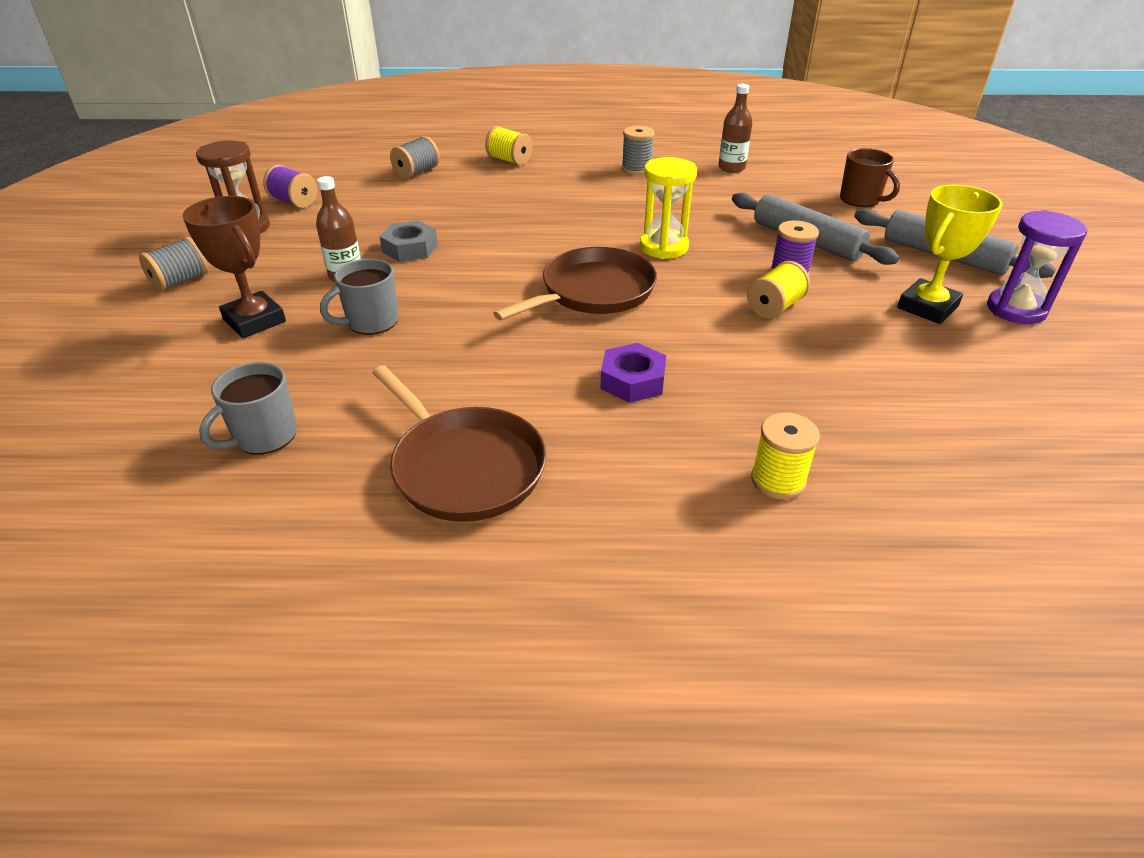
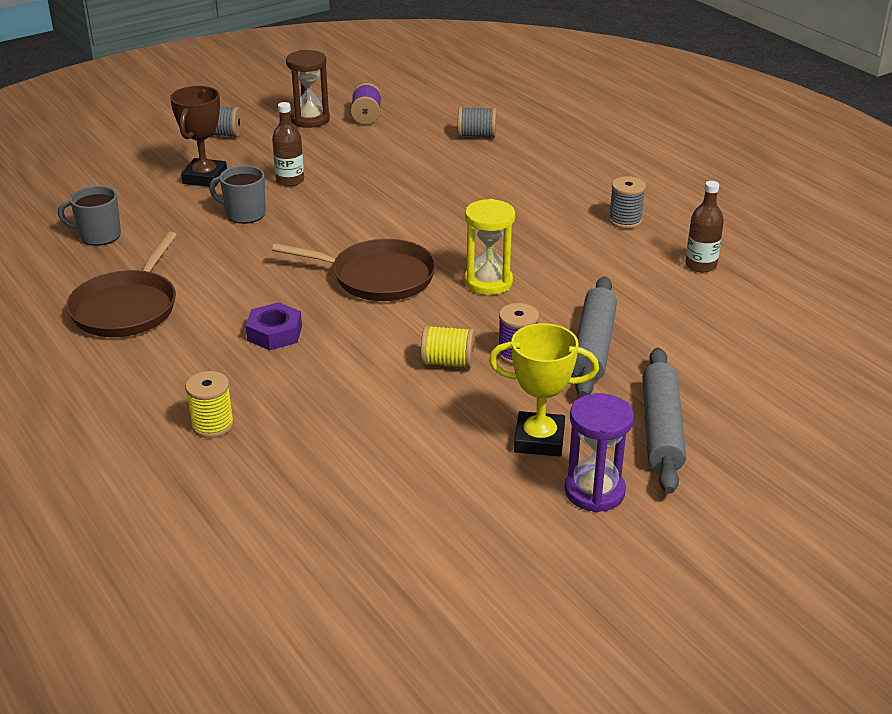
camera: 55 degrees right, 5 degrees down
grey nut [379,220,438,262] -> none
yellow spool [485,126,533,165] -> none
brown mug [840,148,900,207] -> none

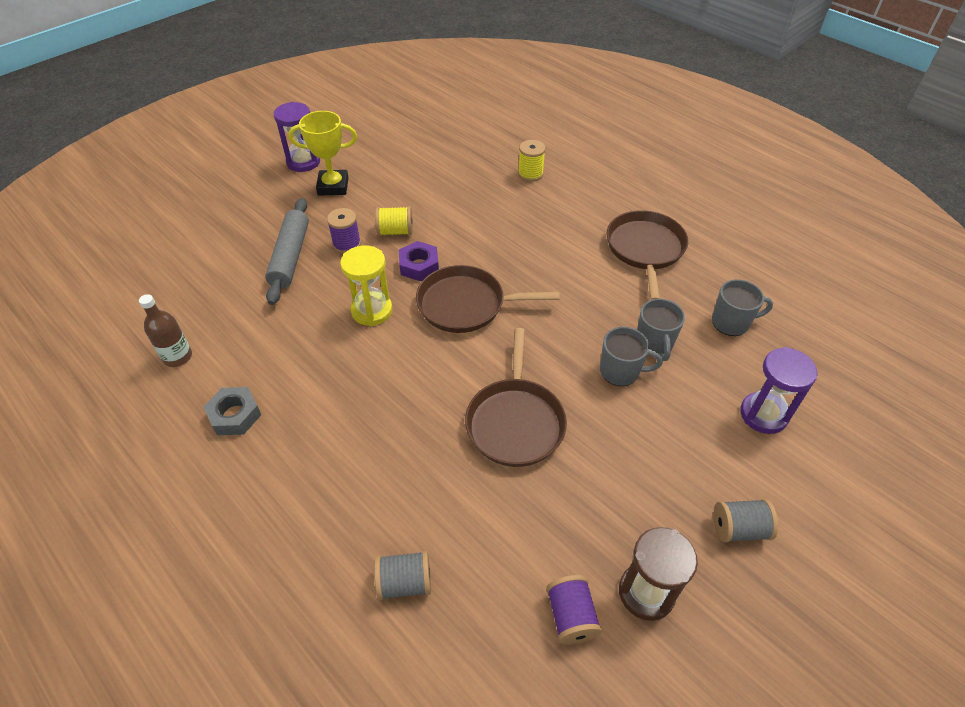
camera: 170 degrees right, 15 degrees up
brown trophy [170,86,227,187] -> none
purple nut [246,302,302,350] -> purple nut moved to [399,241,439,281]
brown bottle [272,102,304,186] -> none
grey spool [609,176,646,229] -> grey nut [204,387,261,435]
grey rolling pin [642,348,686,494] -> none
none -> brown pan [465,328,567,467]
none -> grey mug [637,299,685,361]
none -> purple hourglass [740,347,818,434]

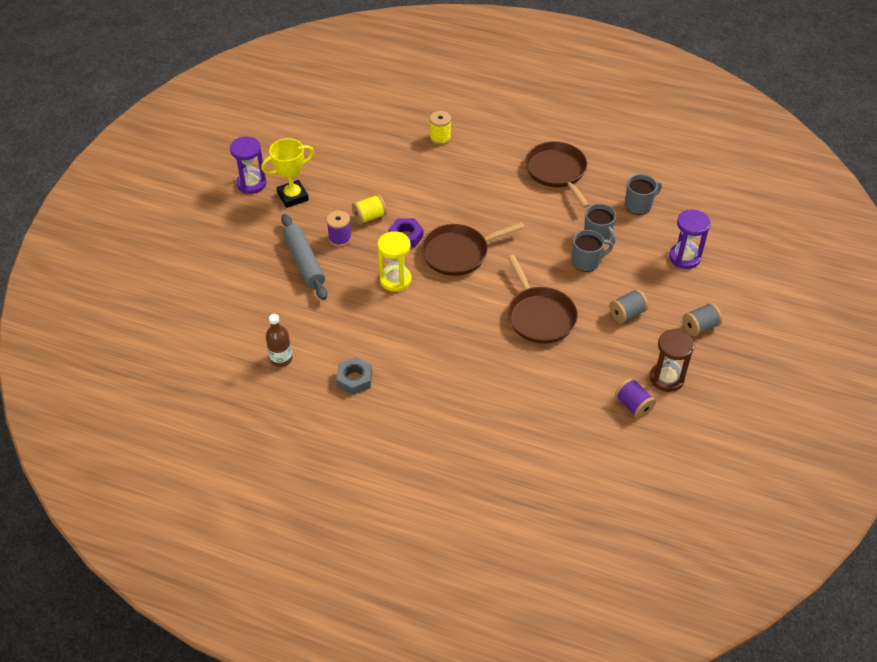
camera: 25 degrees left, 0 degrees up
grey spool [374,551,431,600] -> grey spool moved to [609,289,648,323]

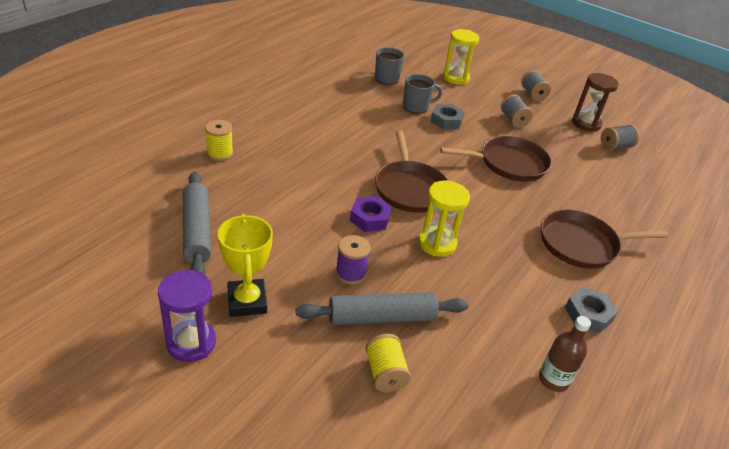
camera: 80 degrees left, 10 degrees down
yellow spool [352,194,387,224] -> yellow spool moved to [365,334,411,392]
brown pan [525,141,590,208] -> brown pan moved to [541,210,669,269]
grey mug [572,230,613,272] -> grey nut [430,104,465,130]
purple spool [615,378,656,418] -> grey spool [601,125,639,150]
purple hourglass [669,210,711,269] -> yellow hourglass [443,29,479,85]
none -> grey rolling pin [183,172,211,274]

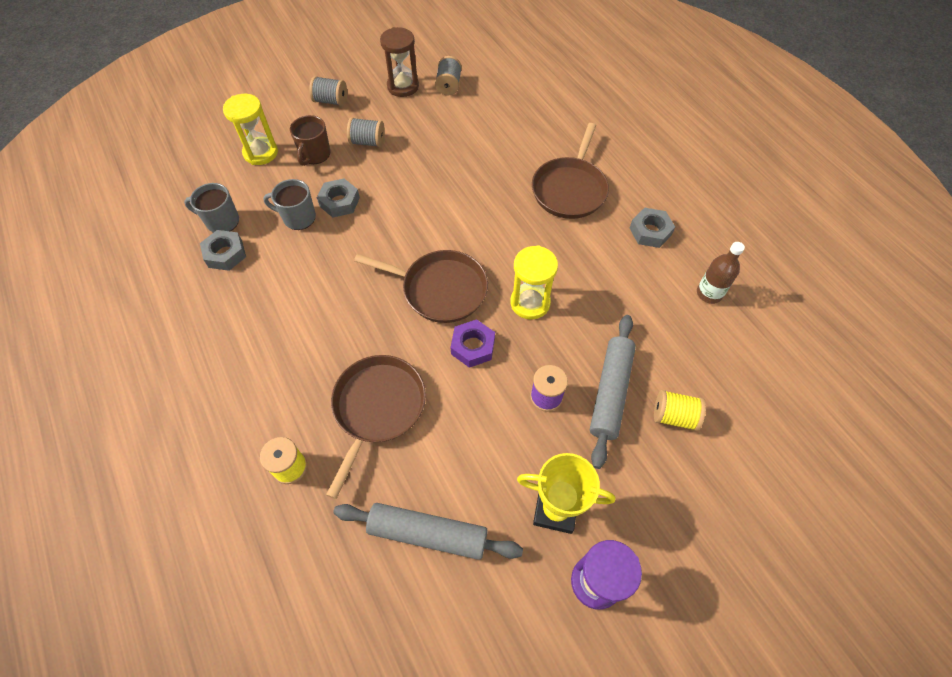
camera: 60 degrees left, 20 degrees up
grey mug [403,74,442,114] -> grey mug turned 90 degrees counterclockwise [263,179,316,230]
brown pan [440,136,552,182] -> brown pan moved to [326,355,426,499]
none -> grey nut [200,230,246,271]
none -> brown mug [290,115,330,166]

